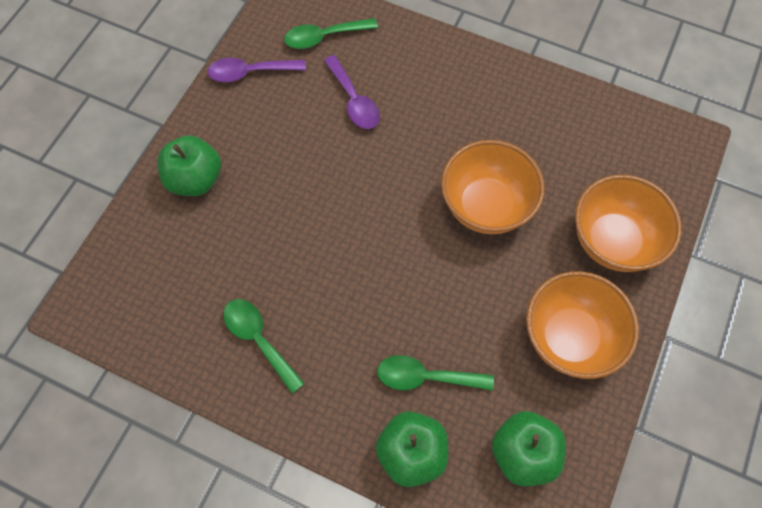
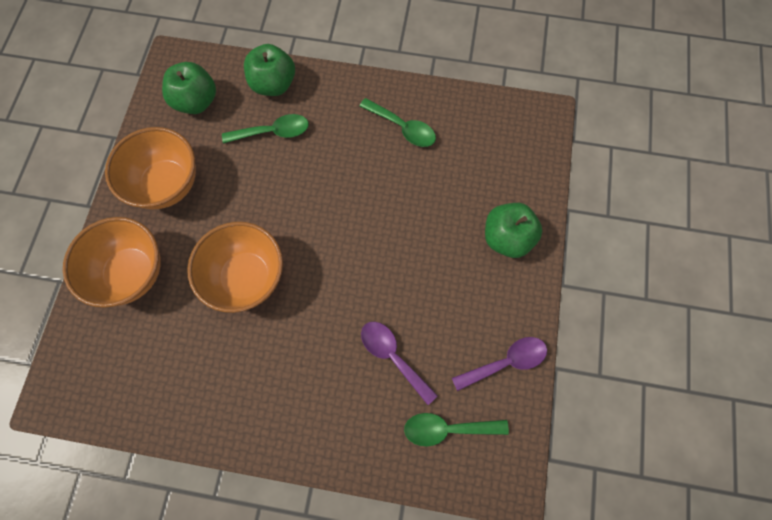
camera: 165 degrees right, 5 degrees up
green spoon [284,18,378,49] -> green spoon turned 150 degrees counterclockwise [404,413,509,446]

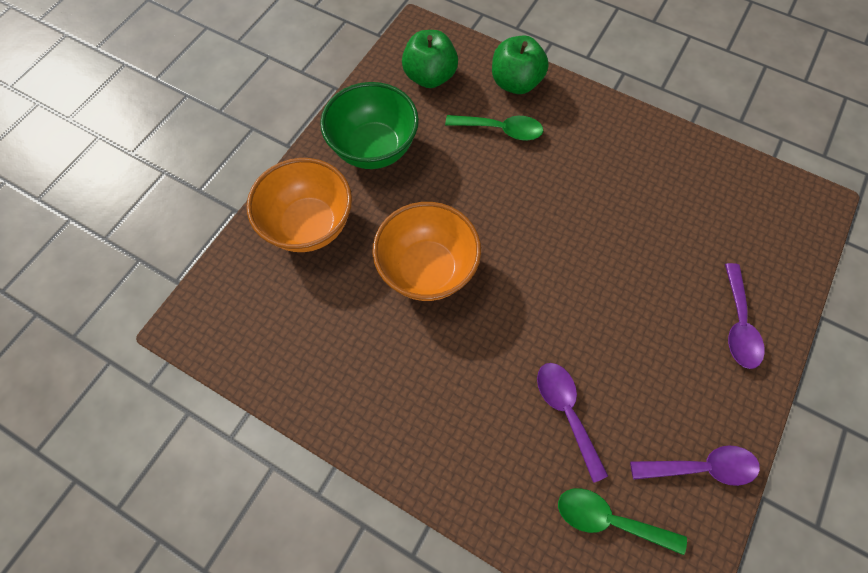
camera: 20 degrees right, 5 degrees down
orange bowl [105,127,196,210] -> green bowl [320,82,419,169]
green spoon [360,98,436,147] -> none
green apple [485,203,543,258] -> purple spoon [725,263,765,369]

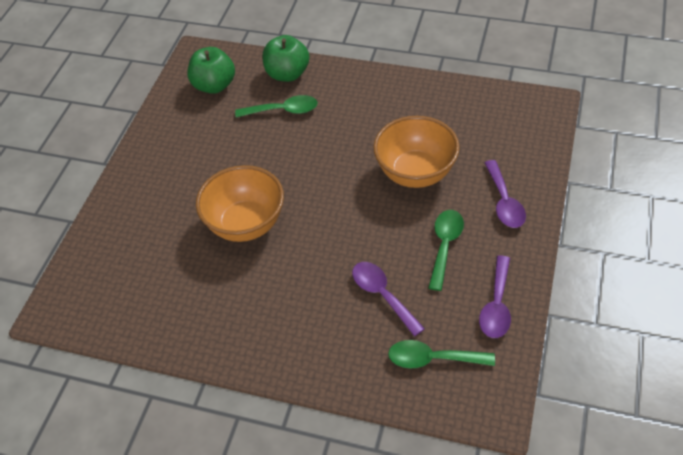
camera: 10 degrees left, 15 degrees down
orange bowl [247,158,352,252] -> orange bowl moved to [373,116,460,188]
green bowl [320,82,419,169] -> none
purple spoon [630,445,760,486] -> purple spoon turned 120 degrees clockwise [479,255,511,338]
none -> green spoon [428,210,464,291]

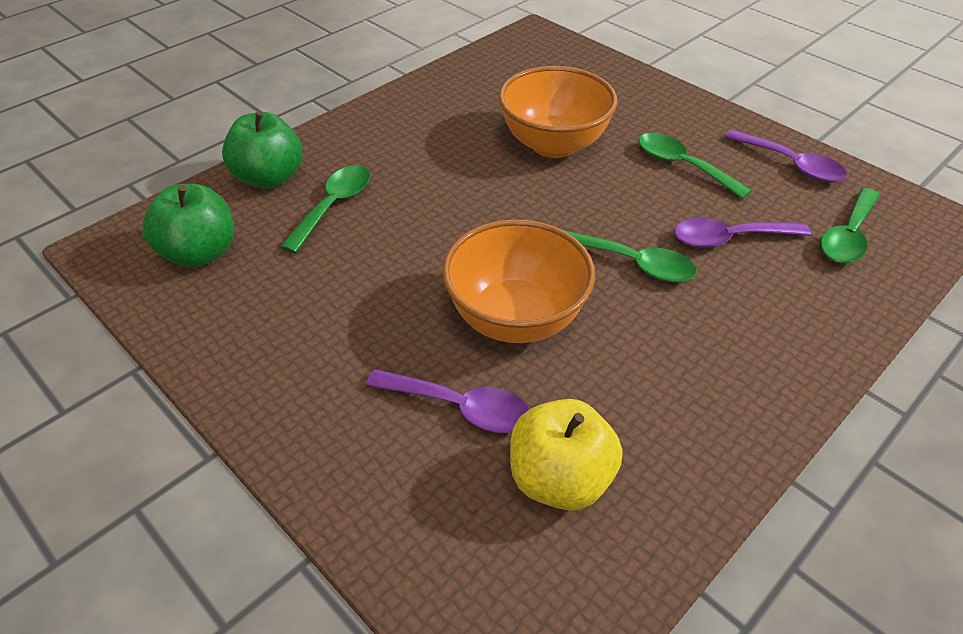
camera: 65 degrees left, 5 degrees down
purple spoon [484,160,526,228] -> purple spoon moved to [366,369,529,433]
none -> yellow apple [510,399,622,511]
none -> green spoon [563,230,697,282]

